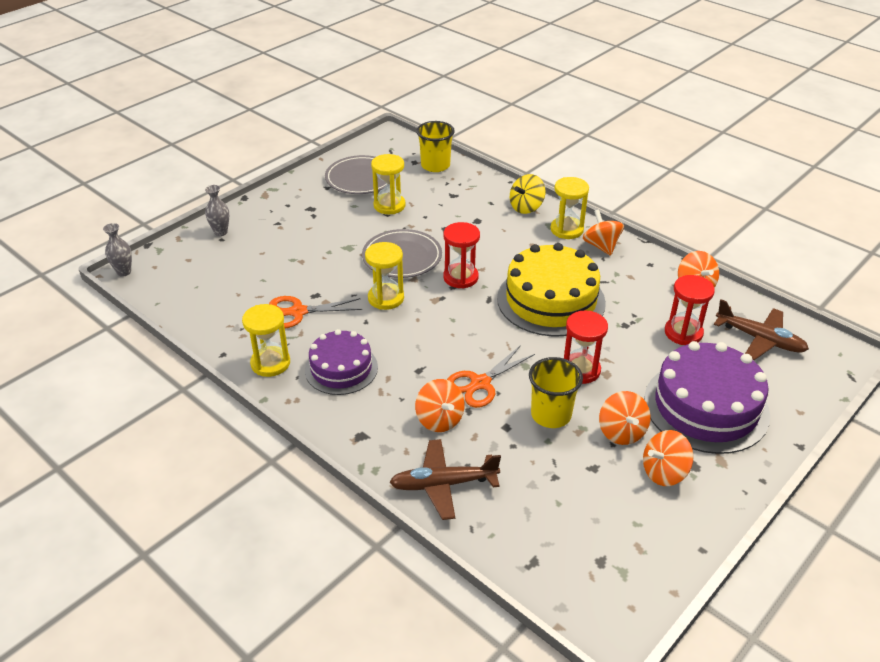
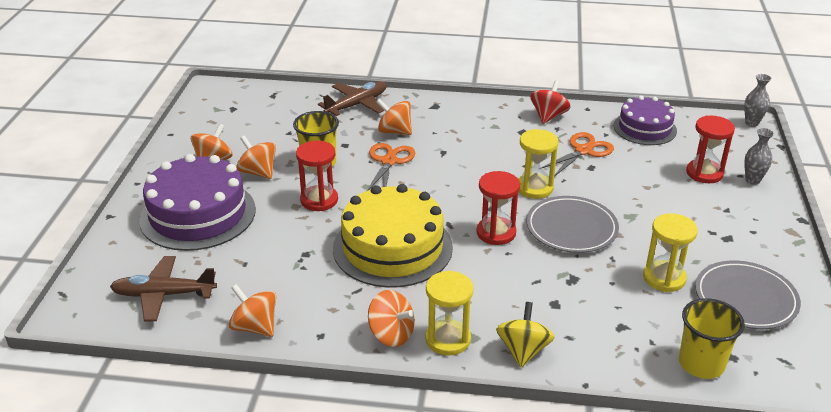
camera: 145 degrees right, 5 degrees down
yellow hourglass [242,304,290,377] -> red spinning top [530,80,571,124]
purple cake [305,329,378,395] -> purple cake moved to [613,96,677,145]
red hourglass [665,275,715,345] -> red hourglass moved to [686,115,735,183]

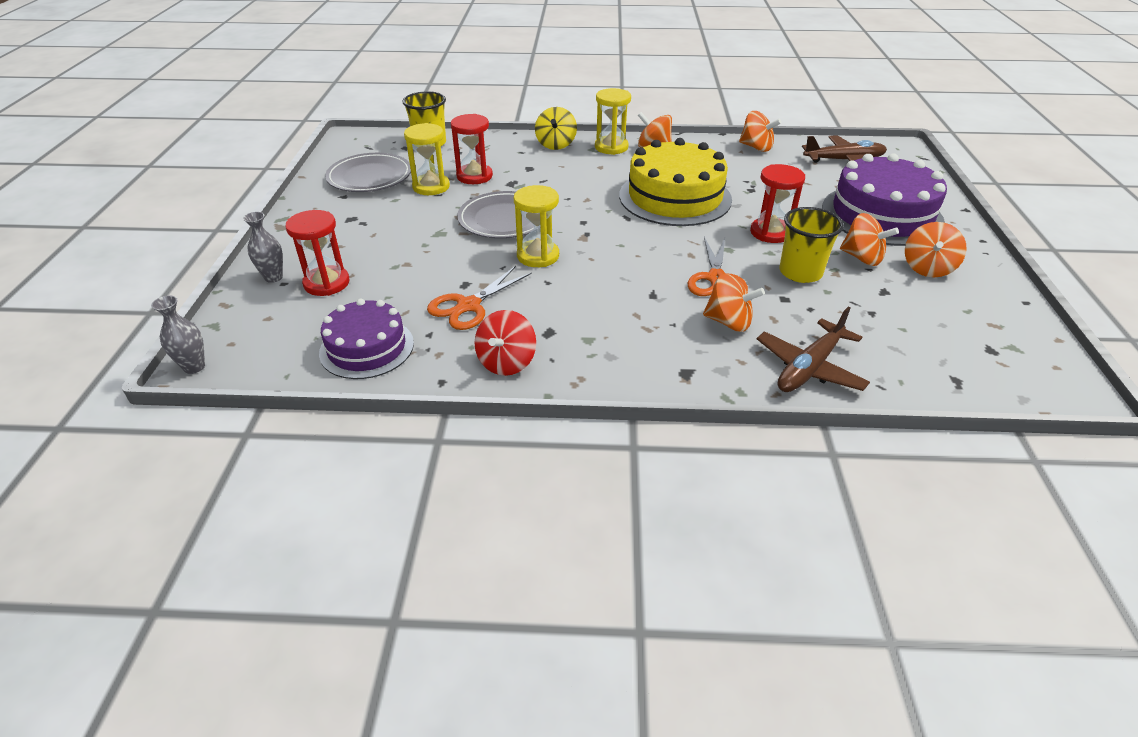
camera: 175 degrees right, 5 degrees up
red hourglass [476,171,520,245] -> red hourglass moved to [451,114,493,184]

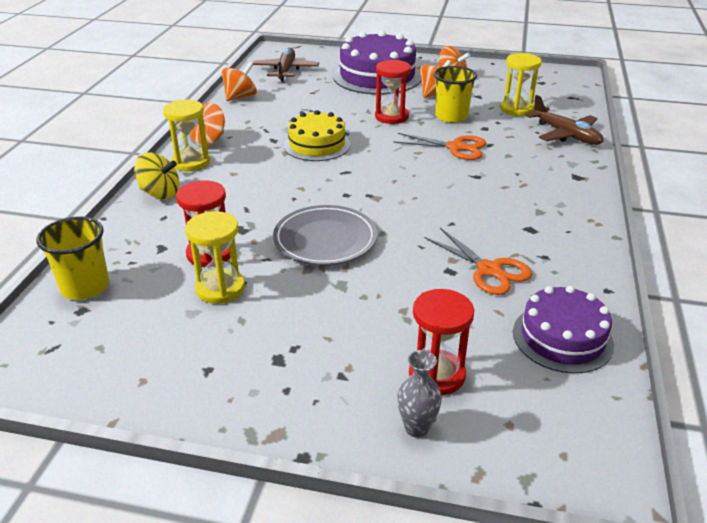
camera: 80 degrees left, 5 degrees down
grey vase [151,296,205,374] -> none
grey plate [325,153,411,192] -> none
red spinning top [475,310,536,376] -> none
yellow hourglass [514,185,559,267] -> yellow hourglass moved to [500,53,542,116]
yellow cake [619,138,732,226] -> yellow cake [284,110,350,161], size x0.62
orange spinning top [703,274,765,332] -> none

